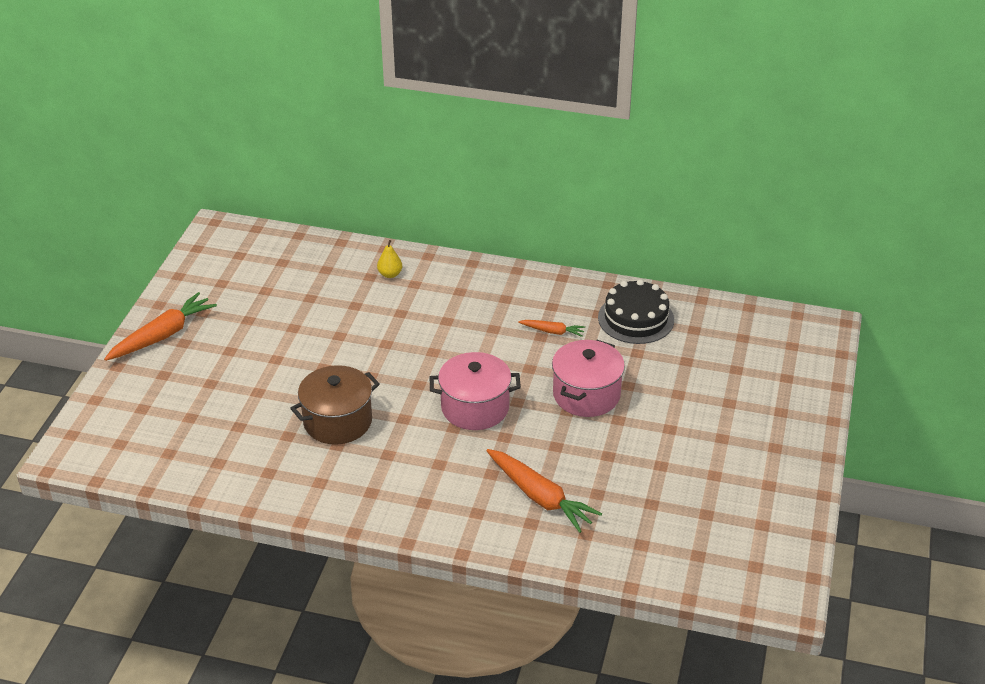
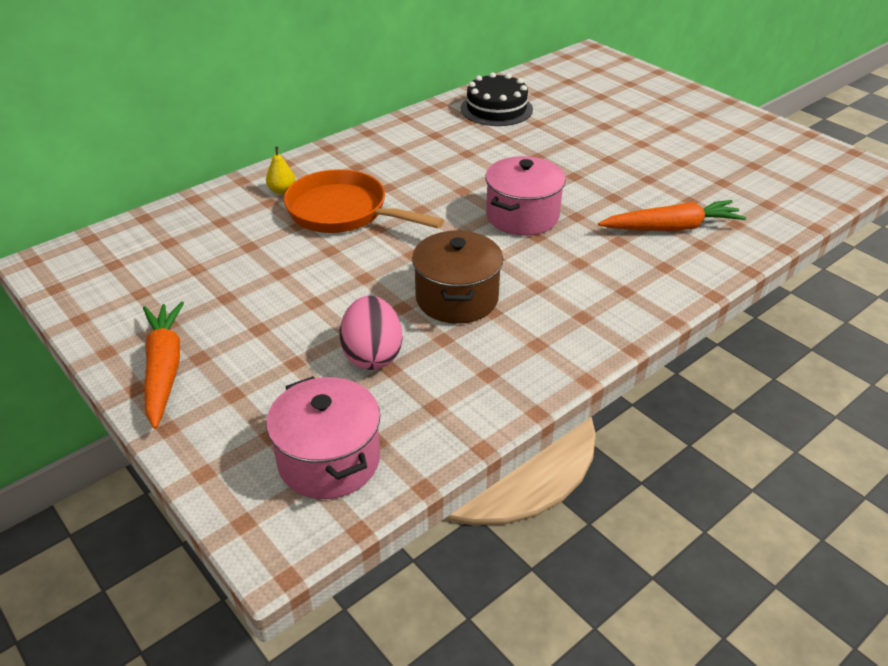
camera: 55 degrees left, 0 degrees up
orange carrot [518,320,585,337] -> none
pink pot [552,340,625,417] -> pink pot moved to [266,376,380,499]
none -> orange pan [283,169,444,233]
none -> pink egg [340,296,402,370]

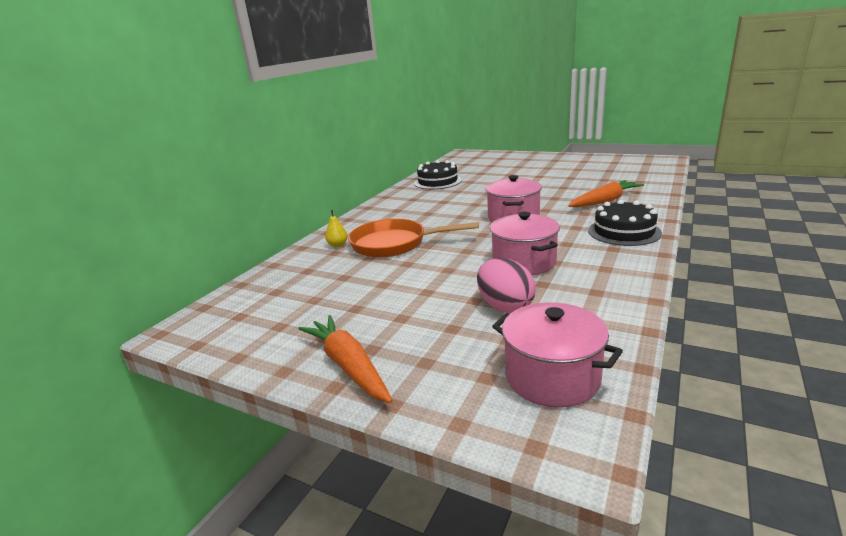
camera: 20 degrees left, 15 degrees down
brown pot [412,231,503,324] -> pink pot [490,212,560,275]
none -> black cake [588,200,662,246]

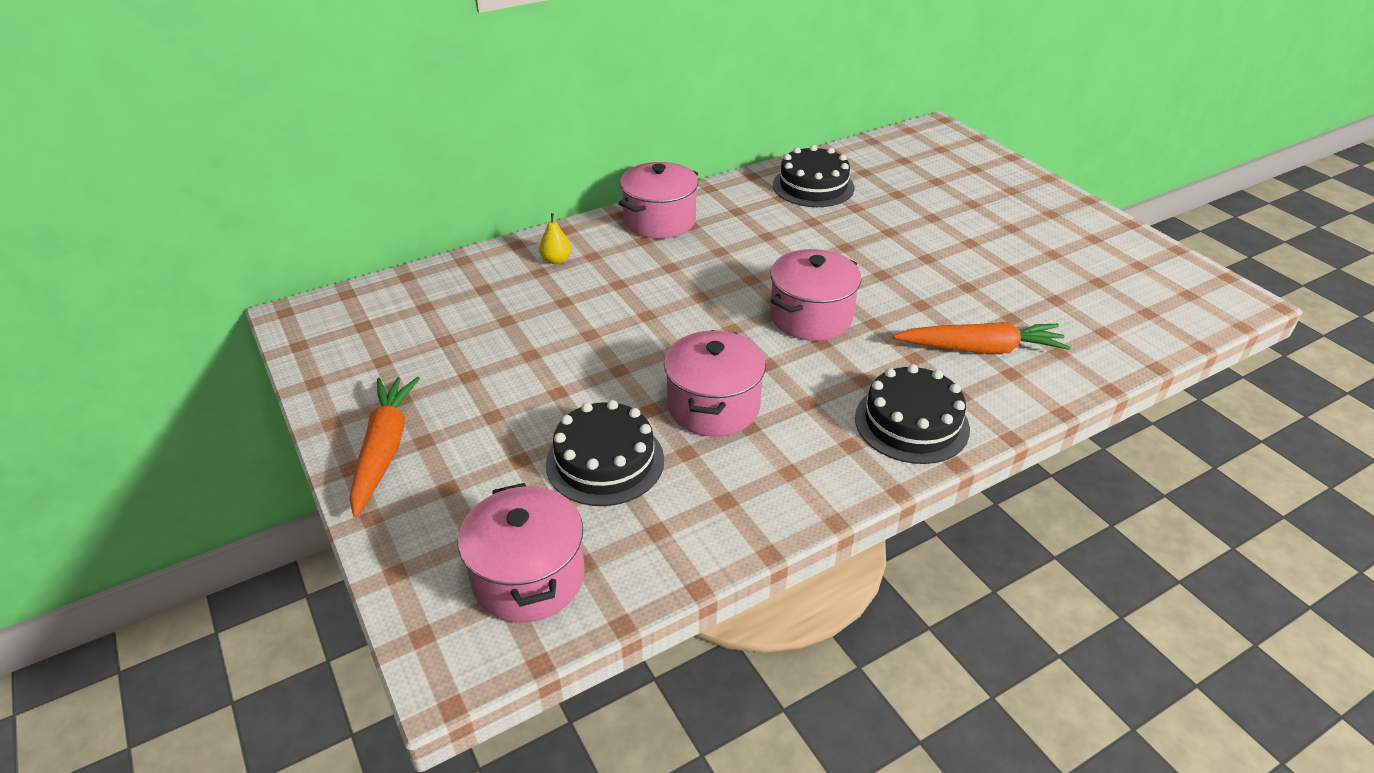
camera: 30 degrees right, 15 degrees up
orange pan [348,219,479,258] -> none
pink egg [477,258,536,313] -> black cake [546,400,664,506]
none -> pink pot [618,162,698,239]

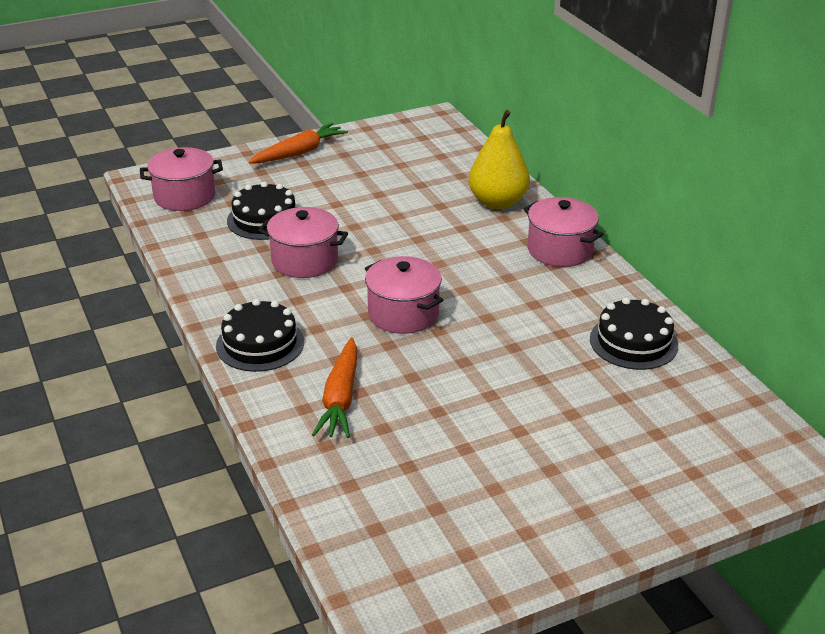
camera: 95 degrees right, 5 degrees down
orange carrot [350,377,420,517] -> orange carrot turned 45 degrees counterclockwise [249,123,348,164]
yellow pear [539,213,571,264] -> yellow pear [469,110,530,209], size x2.39

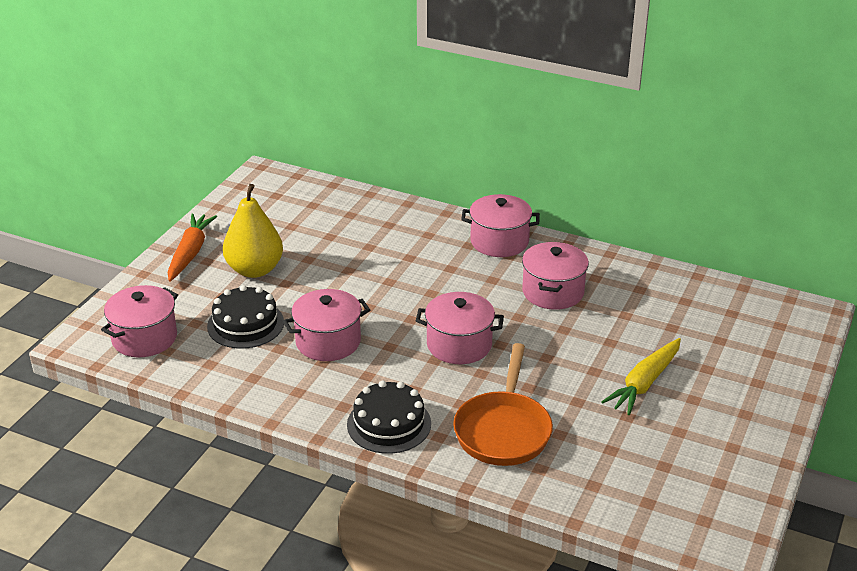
camera: 40 degrees left, 0 degrees up
orange carrot [312,337,357,438] -> orange pan [453,343,553,466]
yellow pear [469,110,530,209] -> yellow pear moved to [223,184,283,278]
black cake [590,297,678,370] -> none
none -> pink pot [522,242,589,310]
none -> yellow carrot [601,338,681,415]

